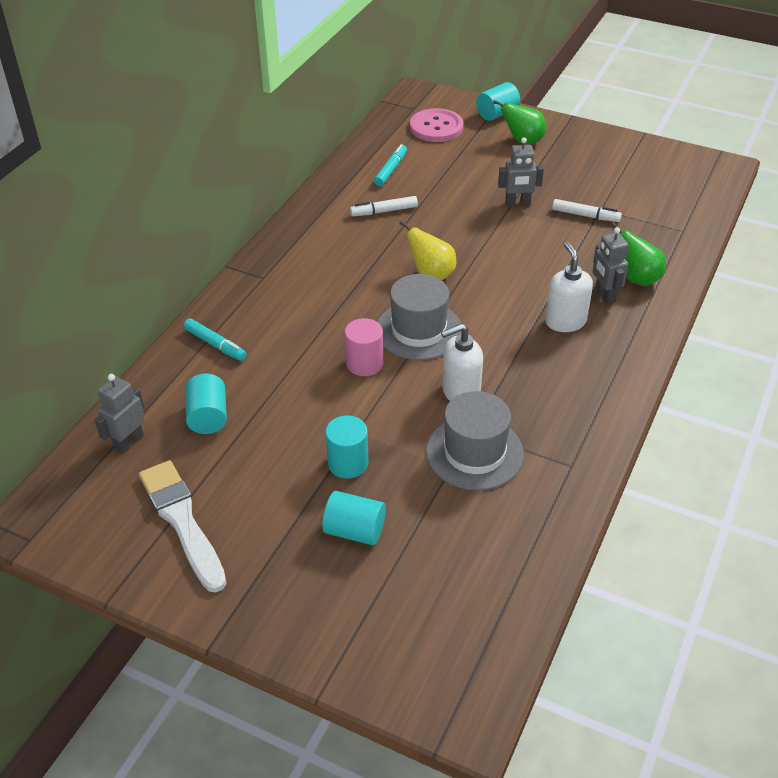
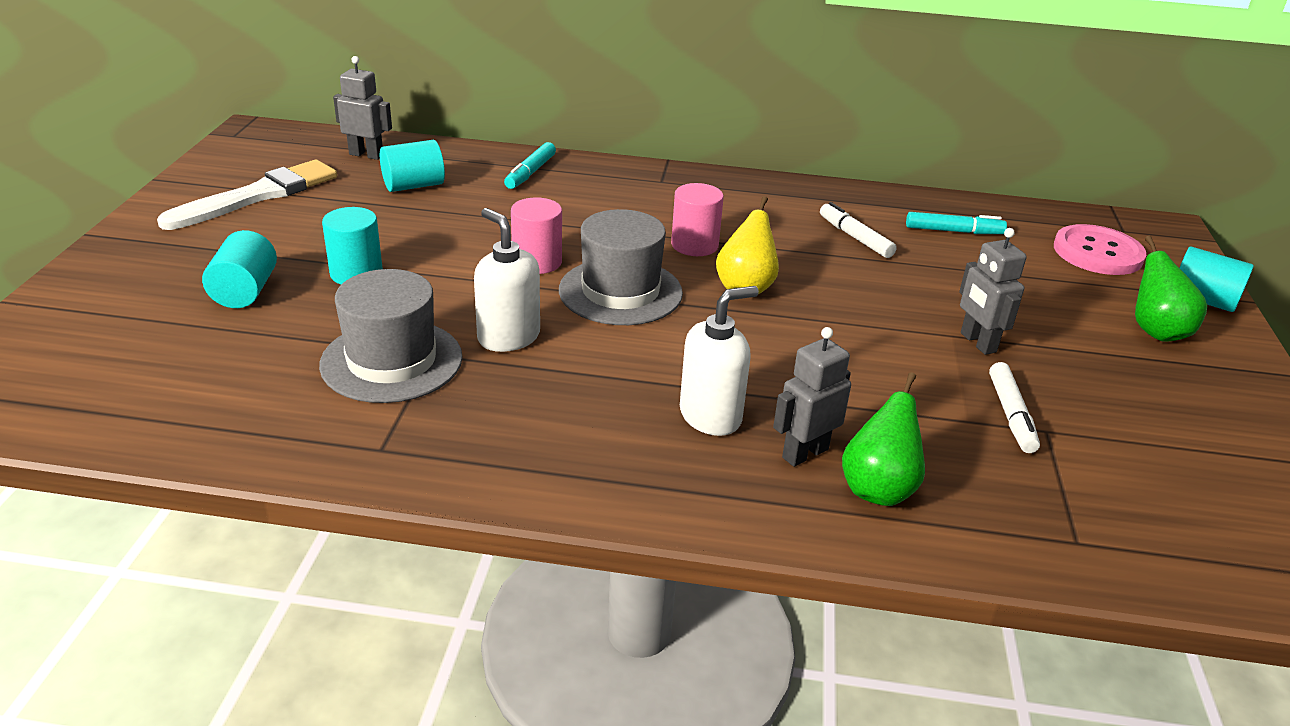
camera: 70 degrees right, 10 degrees down
none -> pink cylinder [671,183,724,256]

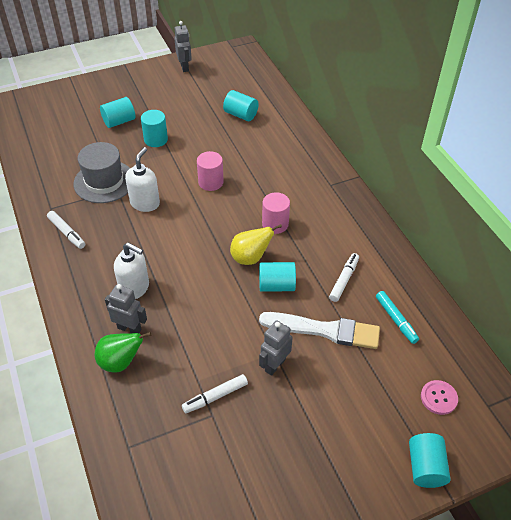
camera: 60 degrees right, 15 degrees up
white brush [157,160,337,230] -> white brush moved to [259,312,380,349]
grey robot [333,56,392,160] -> grey robot moved to [174,21,192,72]
turquoise marker [504,142,556,189] -> none
grey hat [559,209,683,325] -> none
pink button [1054,224,1146,275] -> pink button [421,380,458,415], size x0.60
green pear [1135,236,1207,341] -> none
none -> white marker [47,211,85,249]
none -> turquoise cylinder [259,262,296,292]

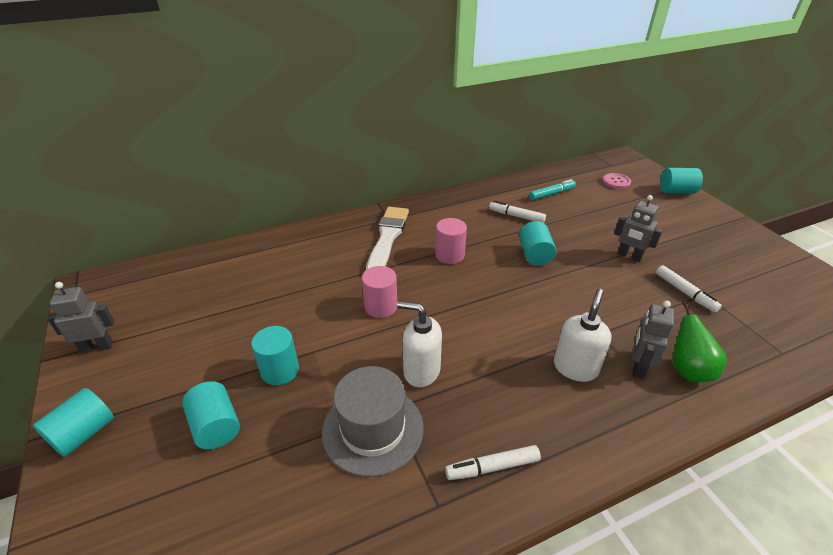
camera: 90 degrees left, 10 degrees down
white marker [47,211,85,249] -> white marker turned 150 degrees counterclockwise [445,445,541,480]
turquoise cylinder [223,90,259,121] -> turquoise cylinder moved to [33,388,114,457]
yellow pear [230,224,282,265] -> none
white brush [259,312,380,349] -> white brush moved to [366,207,409,270]

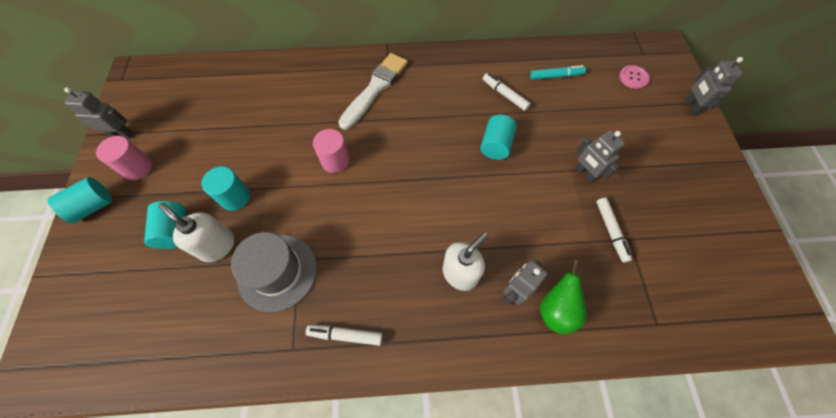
camera: 20 degrees right, 25 degrees up
white soap dispenser [397,301,442,387] -> white soap dispenser moved to [158,203,234,262]
pink cylinder [435,218,467,264] -> pink cylinder moved to [96,136,152,180]
turquoise cylinder [660,168,703,194] -> grey robot [685,57,743,116]

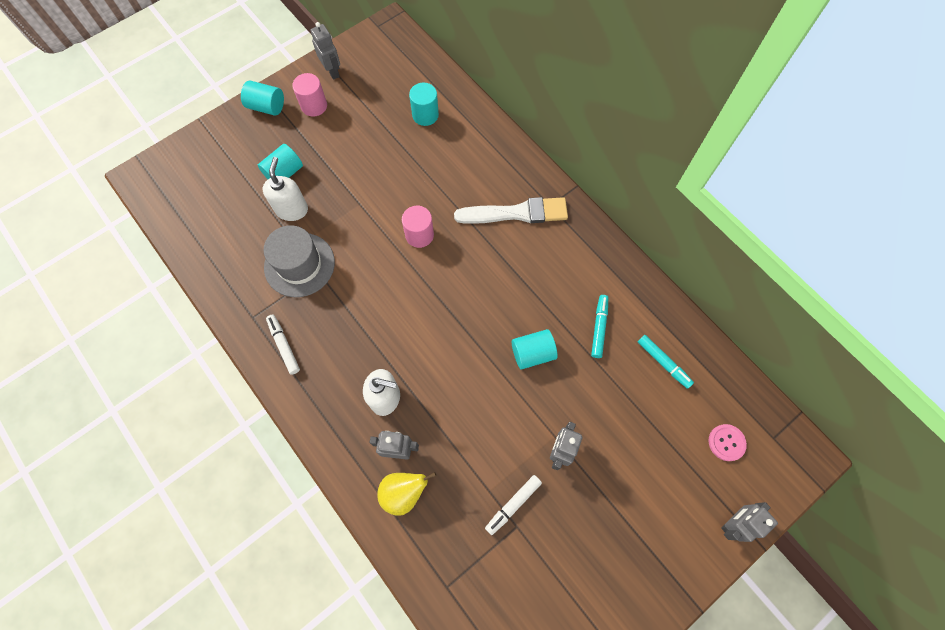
camera: 55 degrees right, 5 degrees up
turquoise cylinder [202,167,250,211] -> turquoise cylinder moved to [409,83,439,126]
white marker [483,73,531,111] -> turquoise marker [591,295,608,358]
green pear [540,260,586,334] -> yellow pear [377,472,436,516]

